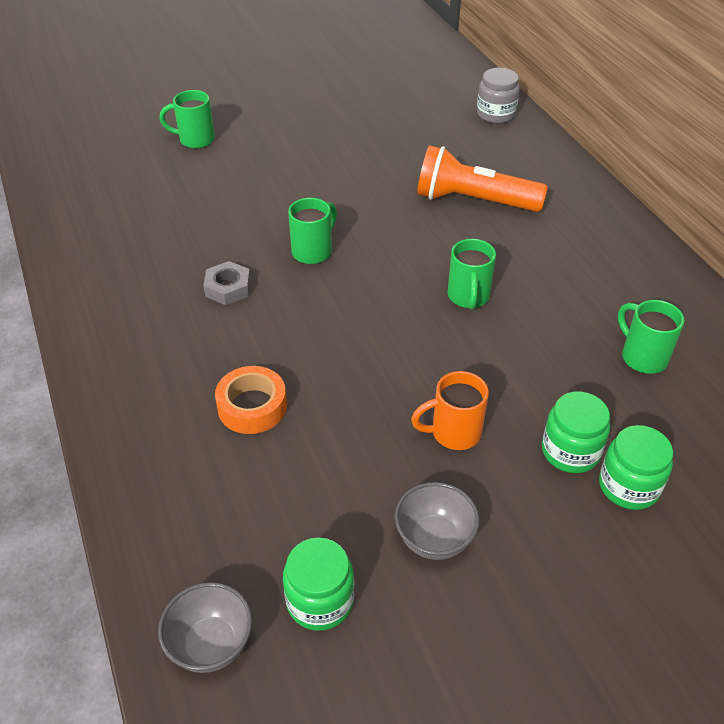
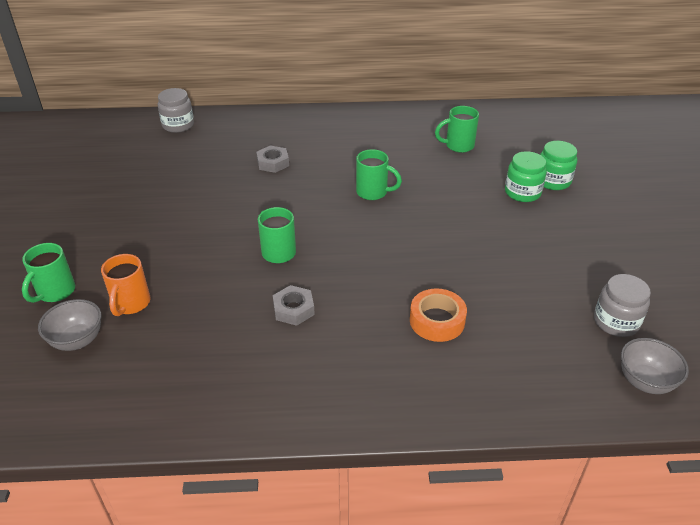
camera: 70 degrees left, 5 degrees down
green jar [283,537,354,631] -> grey jar [594,274,651,337]
grey bowl [395,482,480,560] -> grey bowl moved to [38,299,102,351]
orange mug [411,371,489,450] -> orange mug moved to [101,254,150,316]
orange flashlight [417,145,548,212] -> grey nut [256,145,289,173]

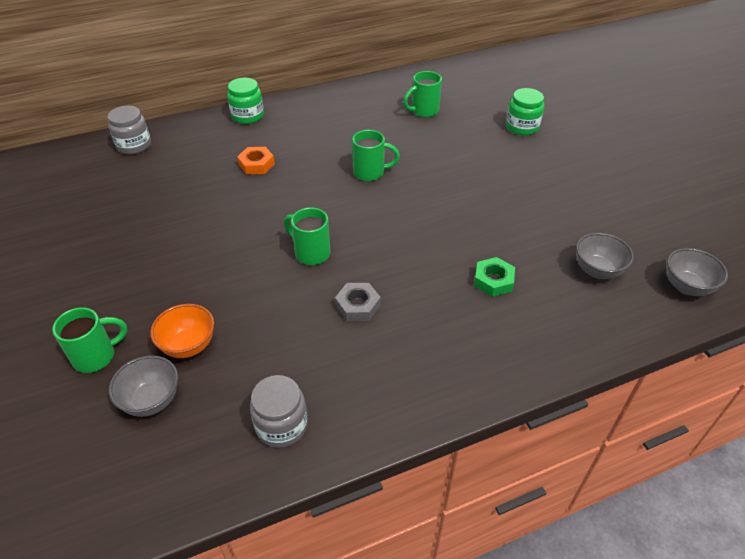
camera: 20 degrees left, 5 degrees up
green mug [22,243,75,303] -> green mug turned 120 degrees counterclockwise [52,307,127,373]
orange mug [101,254,150,316] -> orange bowl [150,304,214,358]
grey nut [256,145,289,173] -> orange nut [237,147,275,174]
orange tape [410,289,467,342] -> green nut [474,257,515,297]
green jar [505,151,547,202] -> green jar moved to [227,78,264,124]
grey jar [594,274,651,337] -> grey jar moved to [250,375,308,448]
none -> grey bowl [576,233,634,279]

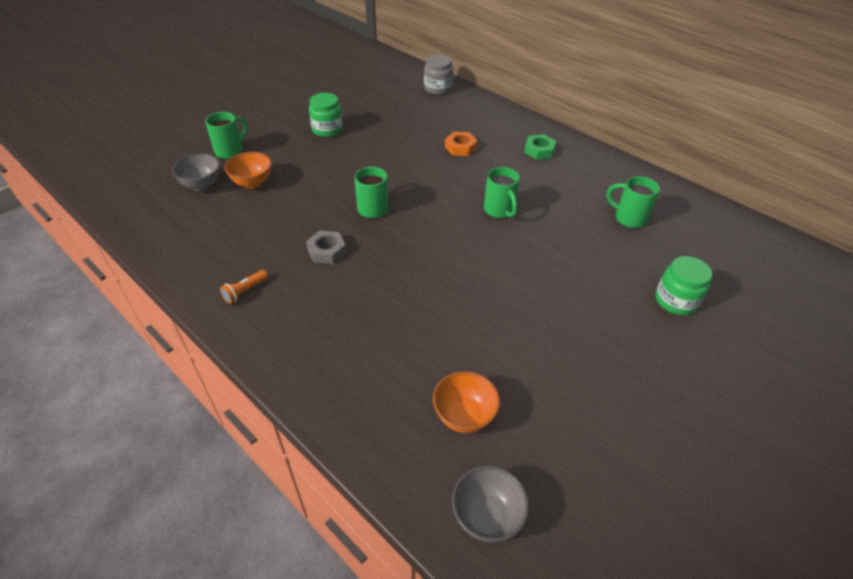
camera: 65 degrees right, 0 degrees up
green mug [52,307,127,373] -> green mug turned 90 degrees counterclockwise [205,112,248,159]
green jar [227,78,264,124] -> green jar moved to [309,93,343,137]
grey jar [250,375,308,448] -> none
green nut [474,257,515,297] -> green nut moved to [524,134,556,160]
grey bowl [576,233,634,279] -> orange bowl [433,371,500,433]
none -> orange flashlight [220,270,268,304]

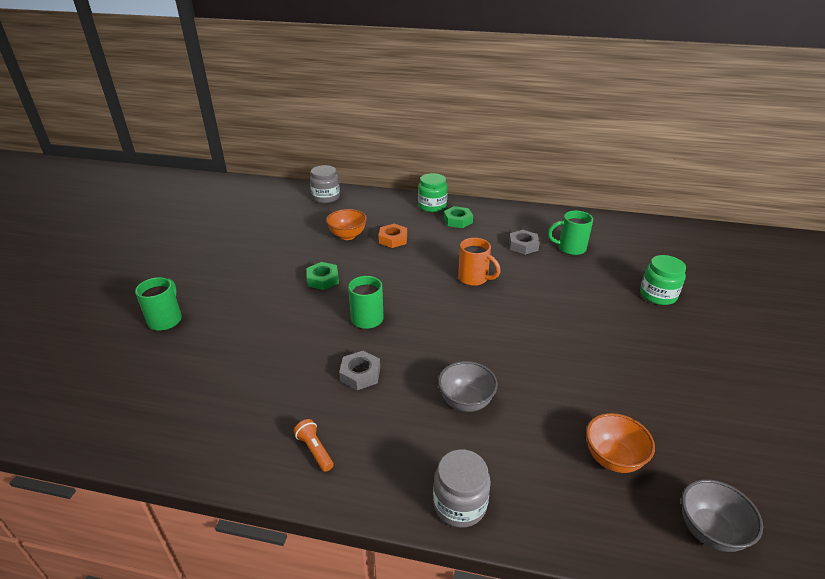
camera: 30 degrees left, 10 degrees down
grey bowl [172,153,220,191] -> grey bowl moved to [438,361,498,412]
orange flashlight [220,270,268,304] -> orange flashlight turned 135 degrees clockwise [294,419,334,472]
orange bowl [225,152,272,189] -> orange bowl moved to [326,209,367,240]
green jar [309,93,343,137] -> green jar moved to [418,173,447,212]
green mug [484,167,520,218] -> orange mug [458,238,501,286]
none -> green nut [307,262,339,290]
none -> grey jar [433,449,491,527]
none -> grey nut [509,230,540,255]

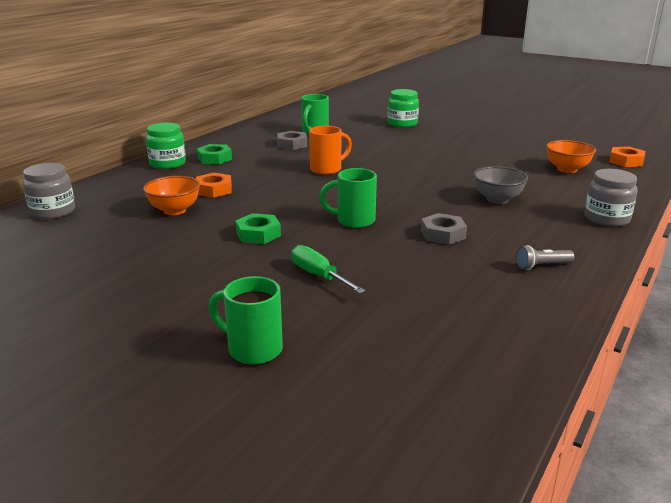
camera: 70 degrees left, 10 degrees down
orange flashlight [294,419,334,472] -> grey flashlight [516,245,575,270]
grey bowl [682,479,763,552] -> orange nut [609,147,645,167]
none -> green screwdriver [291,245,365,293]

